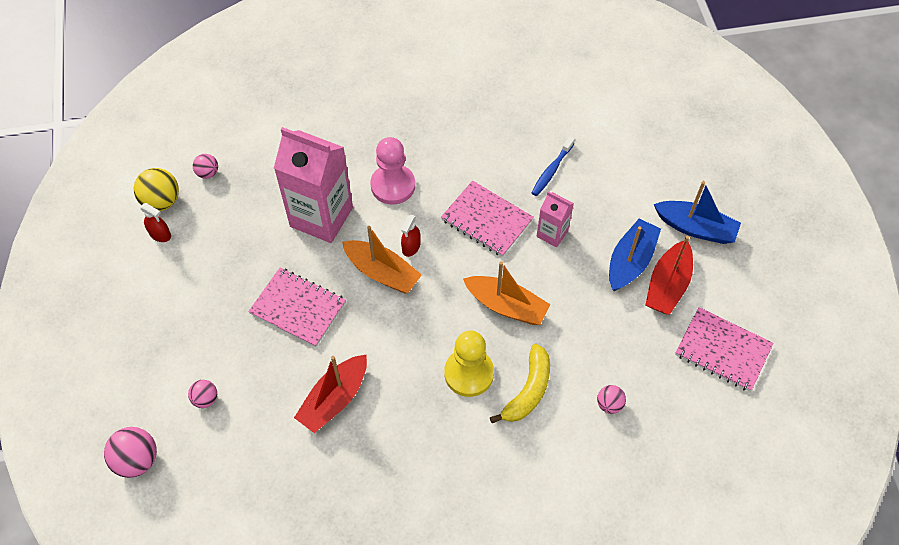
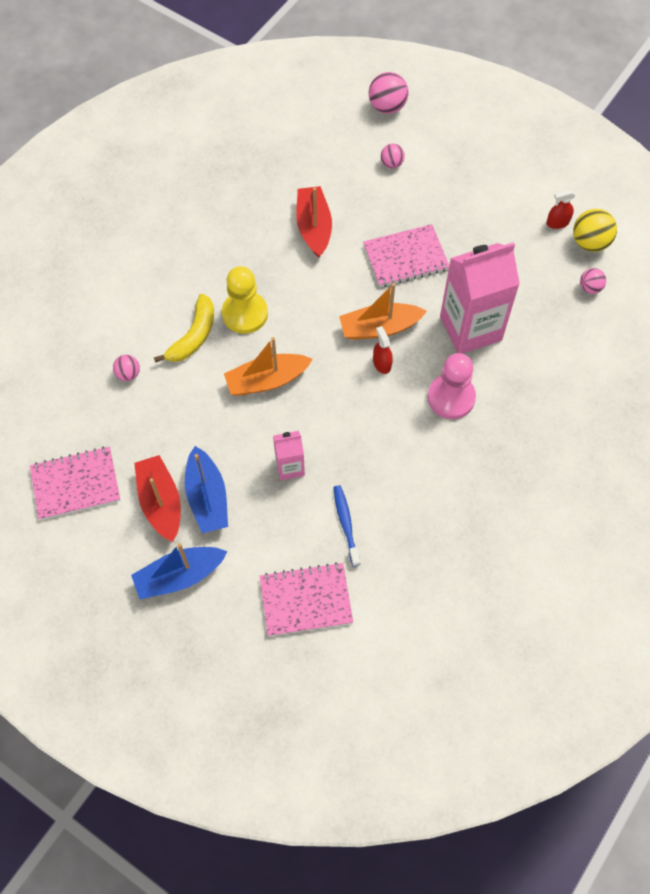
camera: 135 degrees right, 5 degrees up
pink notebook [441,181,534,257] -> pink notebook moved to [260,562,353,636]
yellow banana [490,344,550,423] -> yellow banana turned 135 degrees counterclockwise [154,294,214,363]

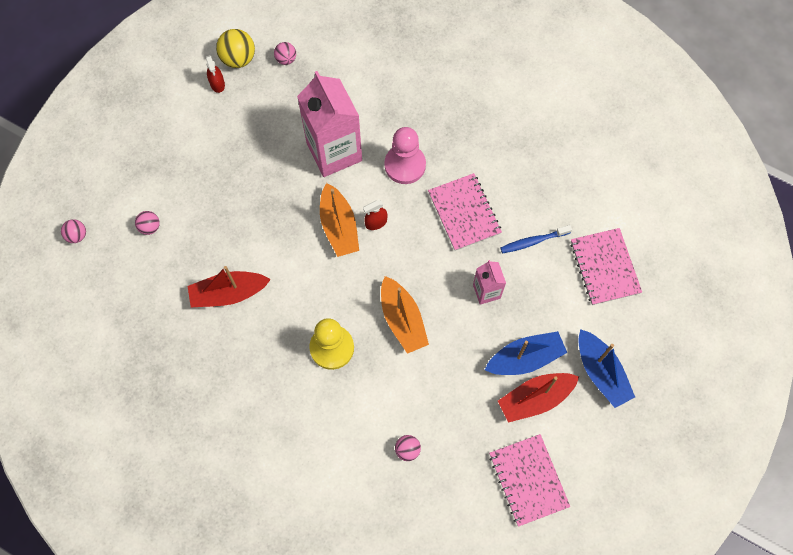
camera: 95 degrees left, 5 degrees up
yellow banana [154,294,214,363] -> none
pink notebook [363,224,449,287] -> pink notebook moved to [428,173,502,251]
pink ball [369,72,408,114] -> pink ball [61,219,86,243], size x0.59

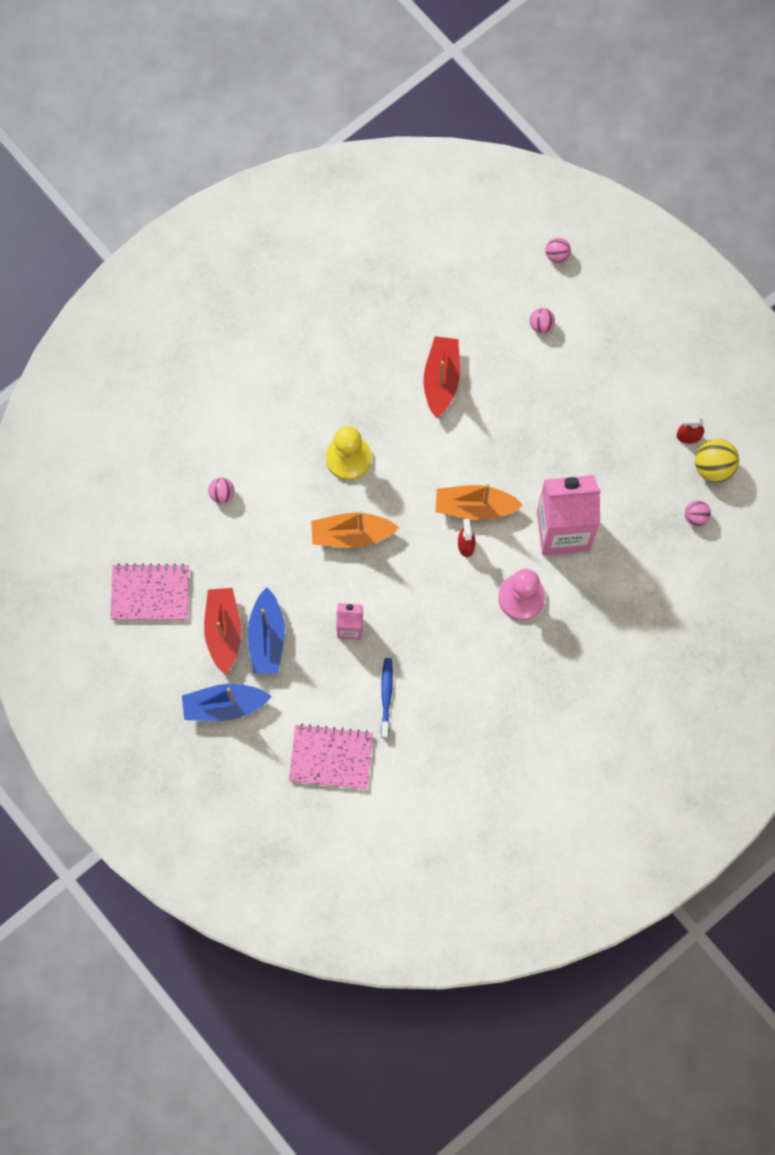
camera: 110 degrees right, 5 degrees up
pink notebook [428,173,502,251] -> none

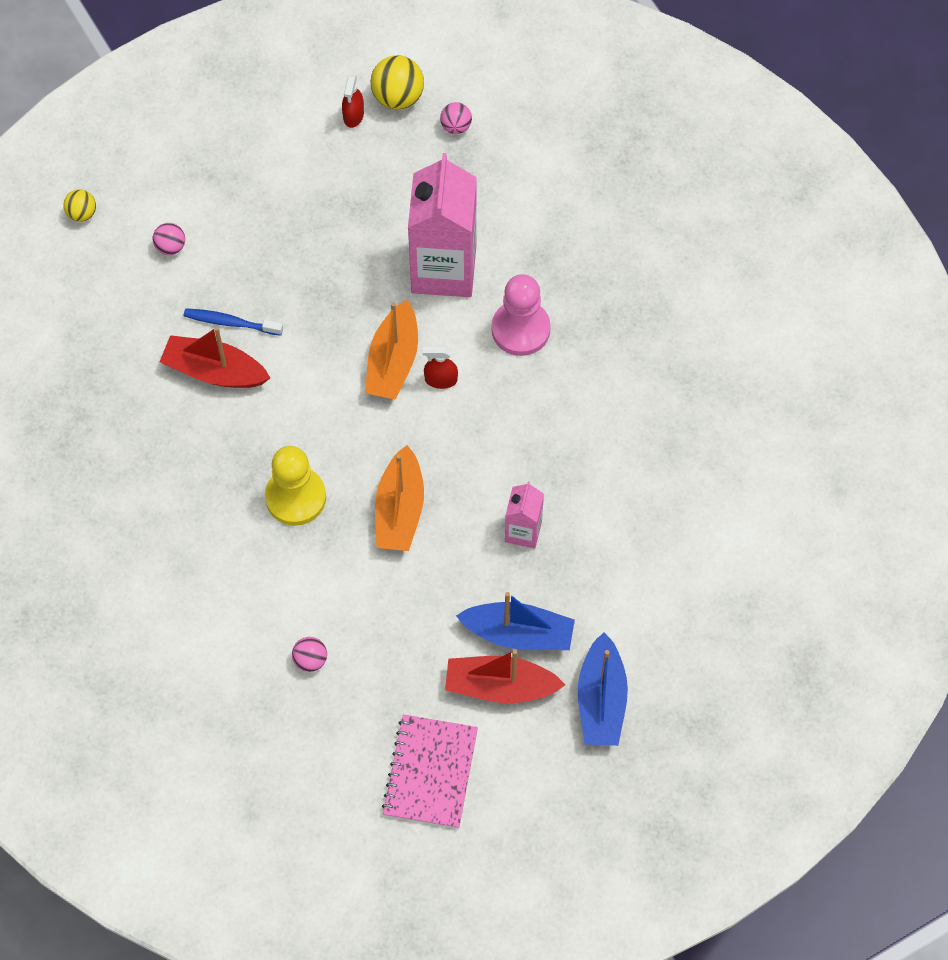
camera: 80 degrees left, 10 degrees down
pink notebook [289,724,373,789] -> none
blue toothbrush [381,658,393,738] -> blue toothbrush moved to [183,308,283,336]
pink ball [545,238,571,263] -> yellow ball [63,189,96,222]

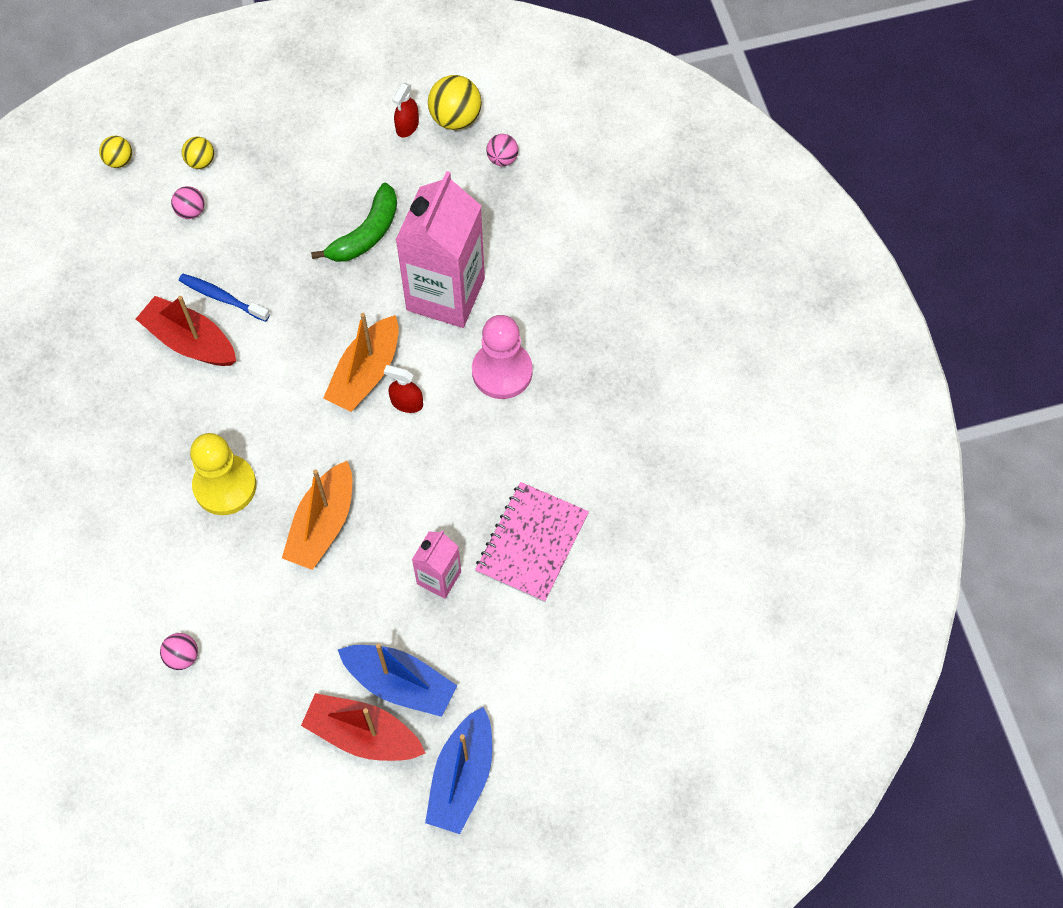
camera: 15 degrees right, 0 degrees up
pink notebook [382,714,478,828] -> pink notebook moved to [475,482,589,602]
none -> yellow ball [182,137,214,169]
none -> green banana [311,183,397,262]

